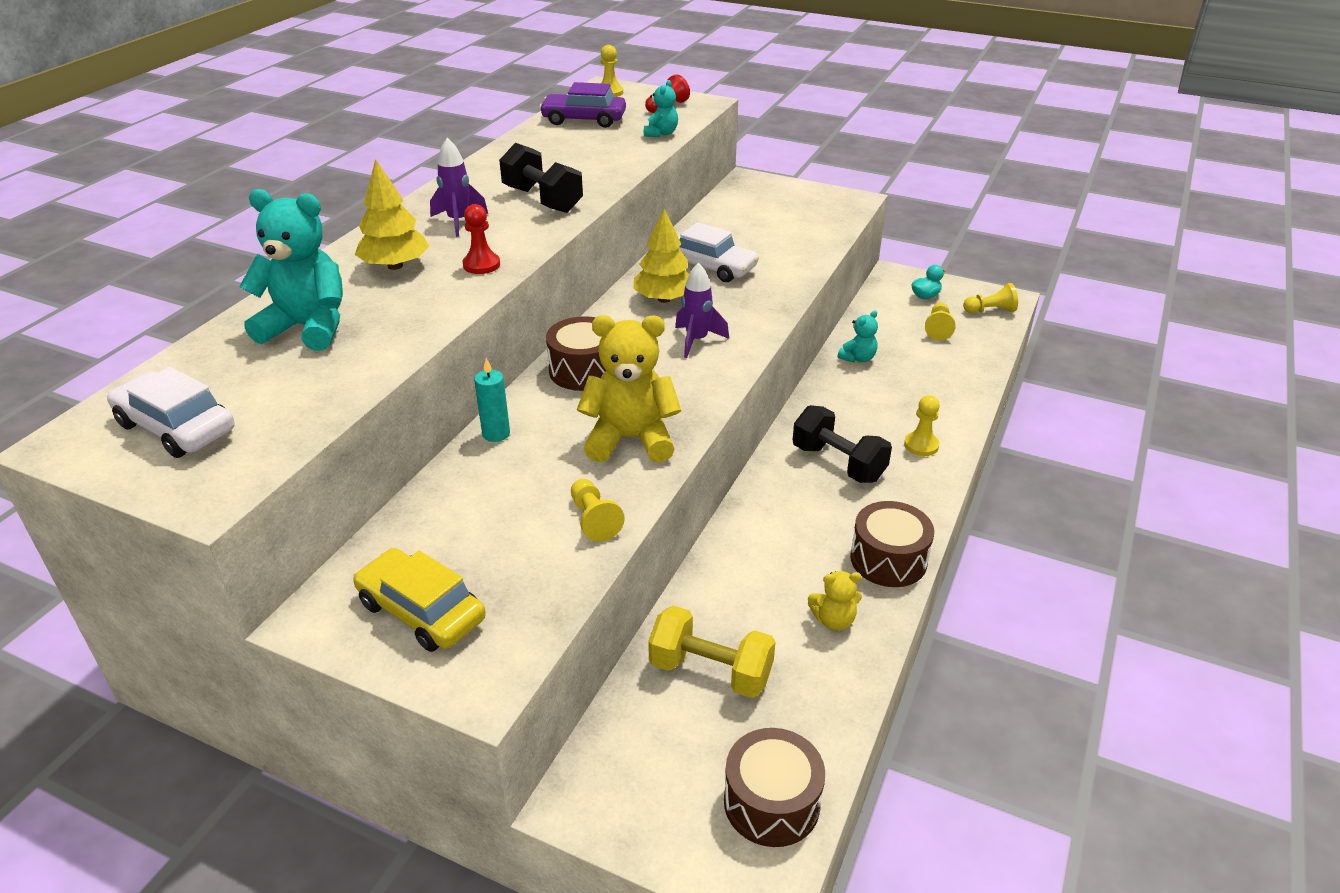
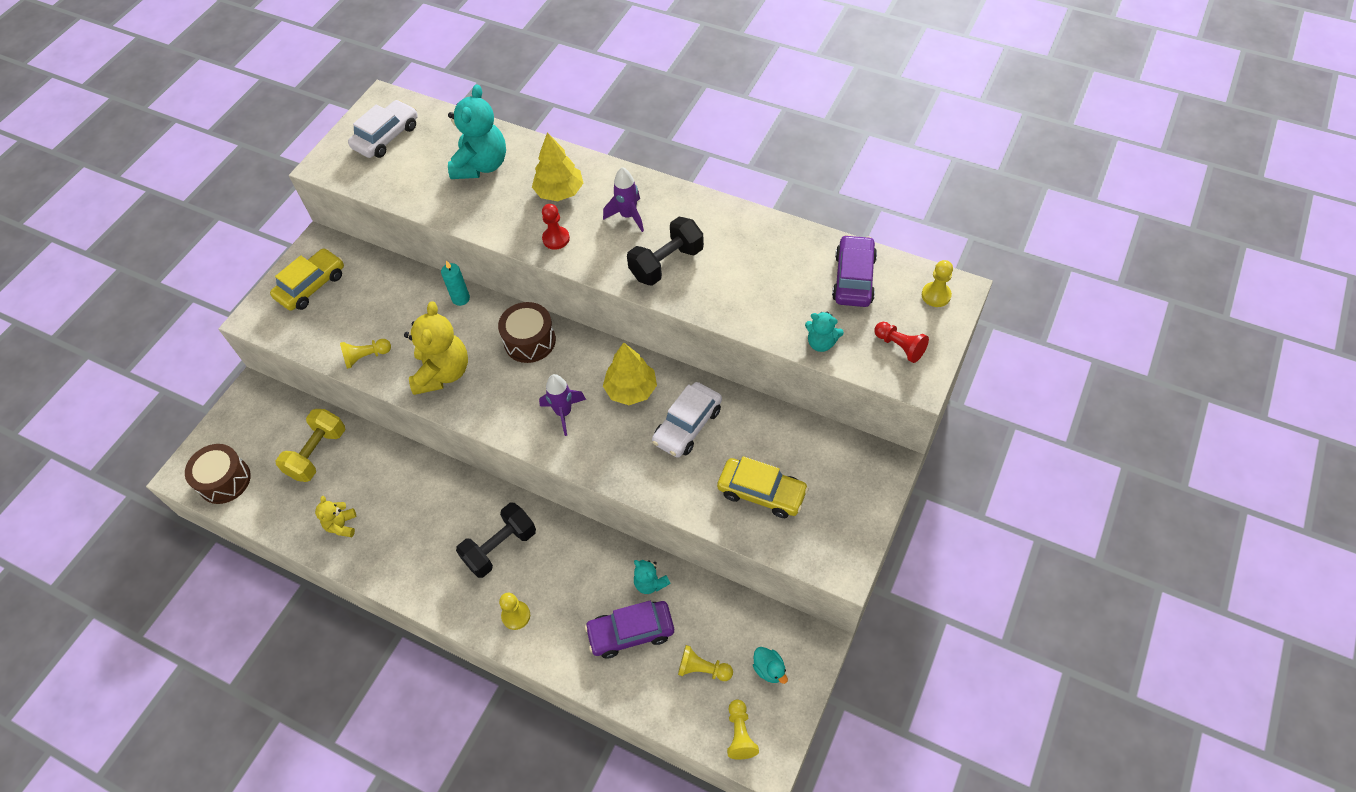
camera: 95 degrees right, 20 degrees up
brown drum [850,501,934,587] -> none
none -> purple car [585,601,674,658]
none -> yellow car [717,456,809,518]

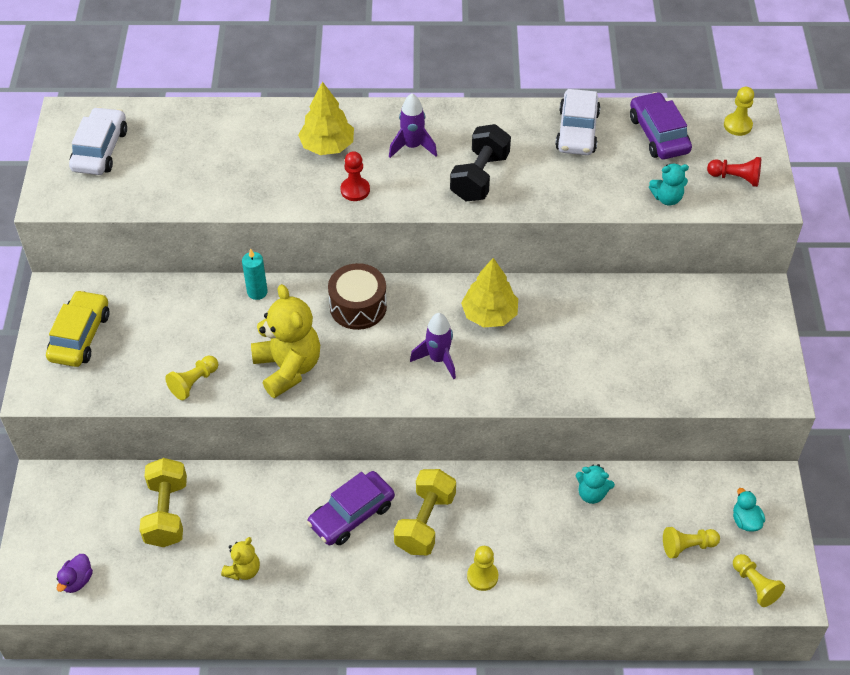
camera: 30 degrees left, 5 degrees down
brown drum [185,444,251,504] -> purple duck [56,554,93,593]
yellow teddy bear [315,496,356,537] -> yellow teddy bear turned 120 degrees counterclockwise [221,537,260,580]
turquoise teddy bear [448,84,506,179] -> none
black dumbbell [456,503,536,578] -> yellow dumbbell [394,469,456,555]
purple car [585,601,674,658] -> purple car moved to [307,471,395,545]
white car [652,382,722,458] -> white car moved to [555,89,601,155]
yellow car [717,456,809,518] -> none
turquoise duck [753,647,788,684] -> turquoise duck turned 135 degrees counterclockwise [733,488,765,532]

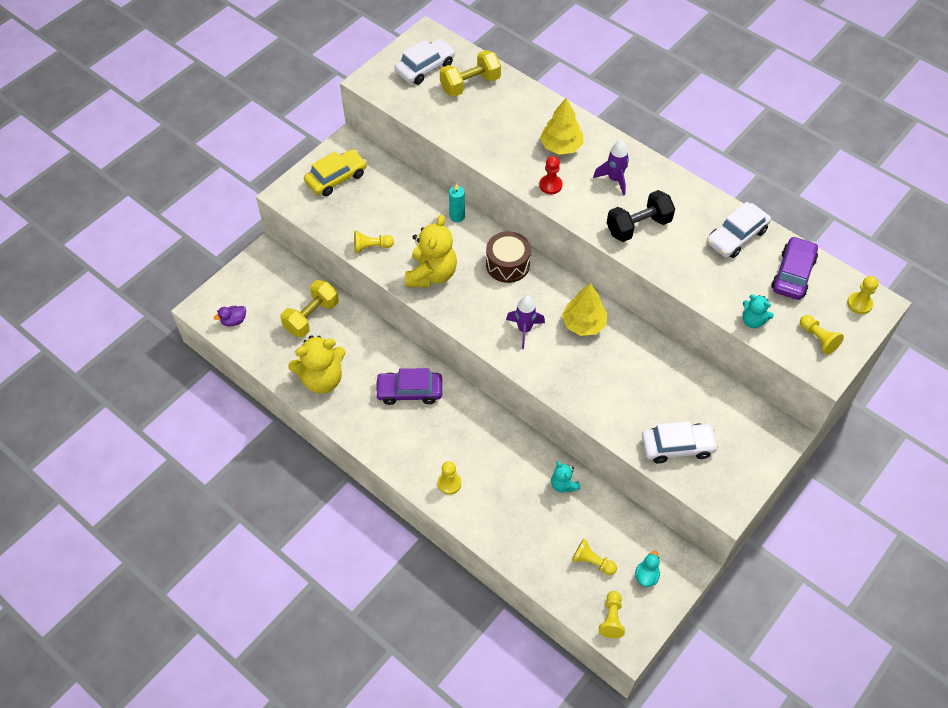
camera: 40 degrees right, 5 degrees up
yellow teddy bear [221,537,260,580] -> yellow teddy bear [288,335,345,394], size x1.95
yellow dumbbell [394,469,456,555] -> yellow dumbbell moved to [440,50,501,97]
red pawn [707,157,761,187] -> yellow pawn [800,315,844,355]
none -> white car [642,421,719,464]

